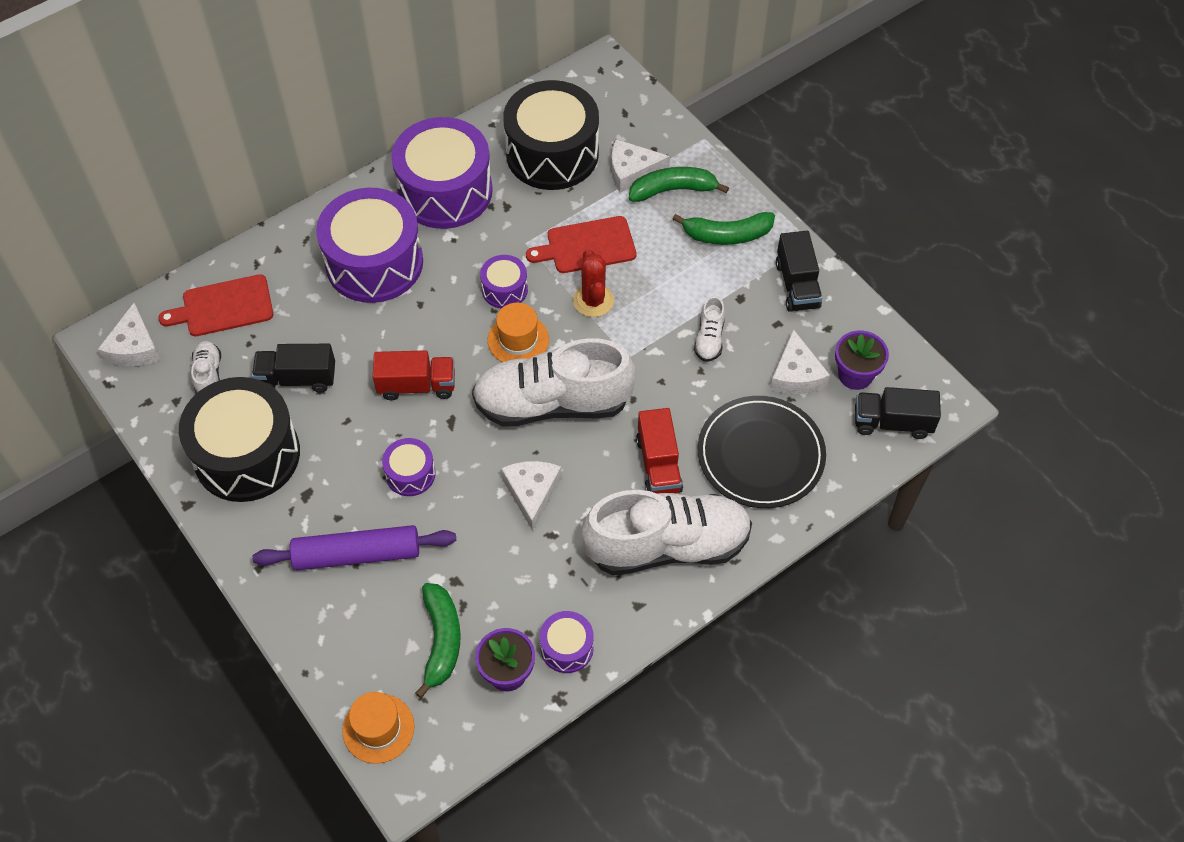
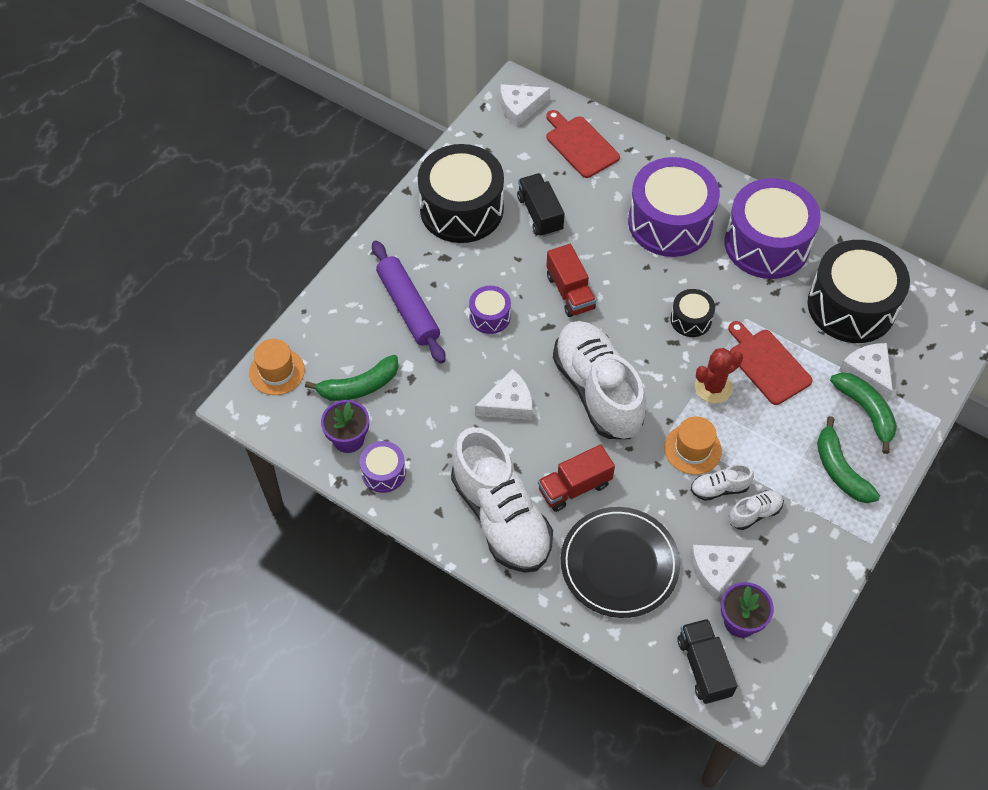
camera: 70 degrees right, 0 degrees up
white shoe [191,341,221,394] -> white shoe moved to [729,490,784,530]
purple drum [480,255,528,309] -> black drum [670,289,715,337]
orange hat [488,303,549,362] -> orange hat moved to [664,416,722,475]
black truck [776,231,822,312] -> none

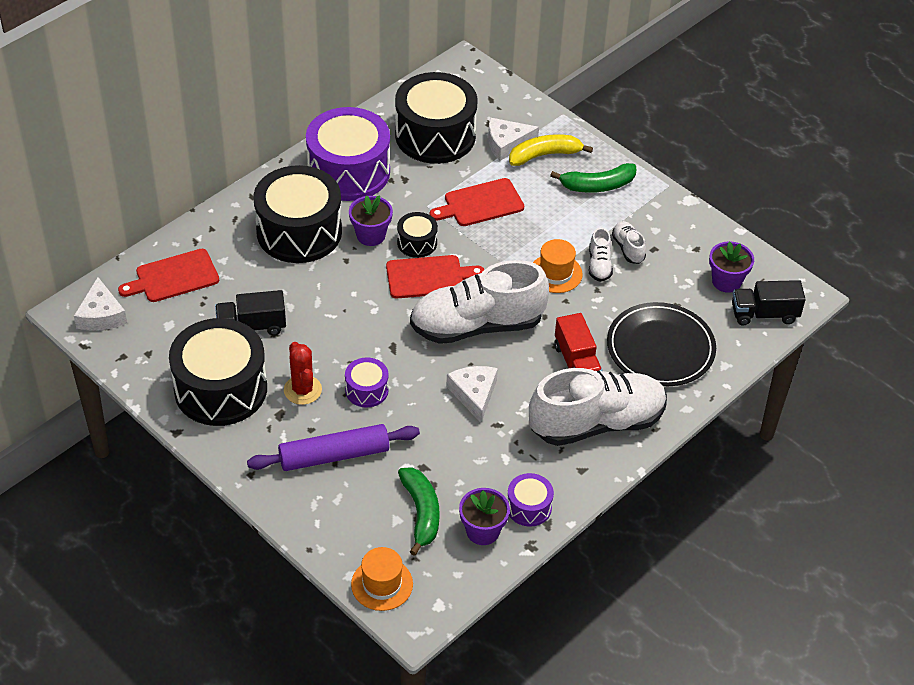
camera: 80 degrees left, 10 degrees down
red truck [546,244,596,317] -> none
purple drum [628,157,720,257] -> black drum [254,165,342,263]
white cheese [690,545,754,600] -> none
red cactus [695,348,743,403] -> red cactus moved to [284,342,322,405]
green banana [830,372,897,454] -> yellow banana [509,134,593,166]
none -> purple flower pot [349,195,393,246]
none -> red cutting board [386,255,484,298]

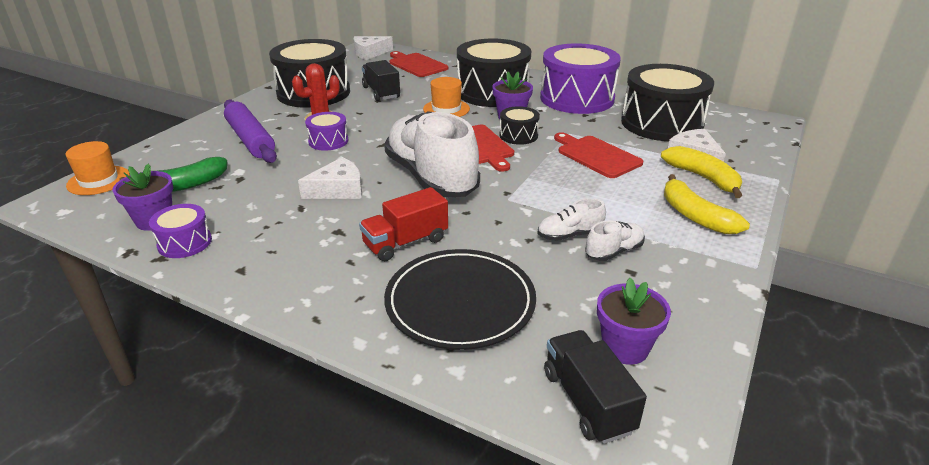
camera: 75 degrees right, 15 degrees down
white shoe [529,368,667,446] -> none
orange hat [533,239,583,293] -> orange hat moved to [423,77,470,117]
green banana [550,163,636,193] -> yellow banana [664,174,750,234]

